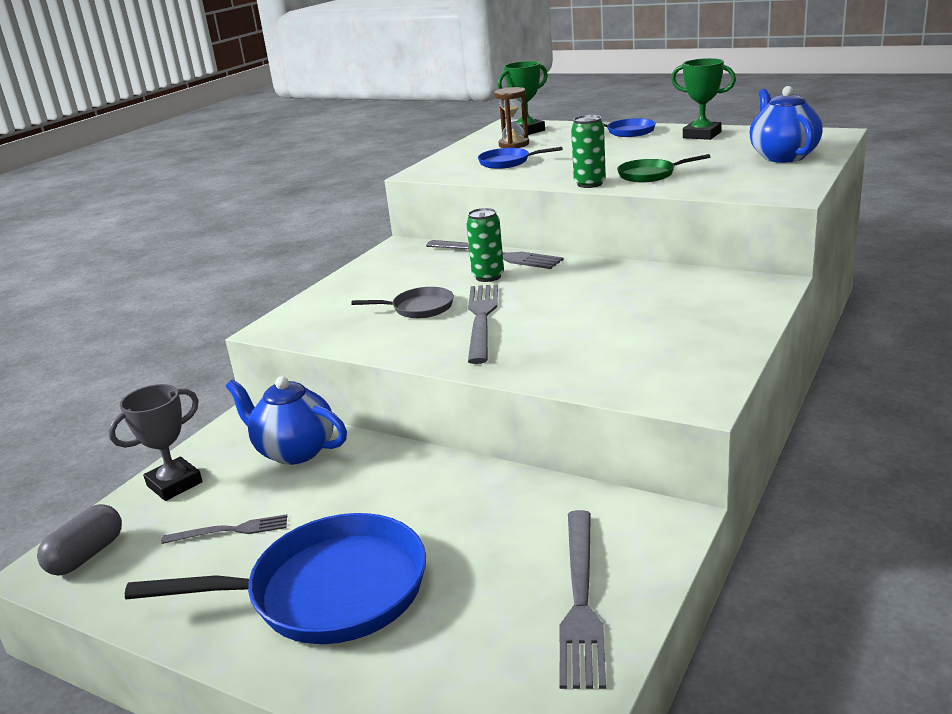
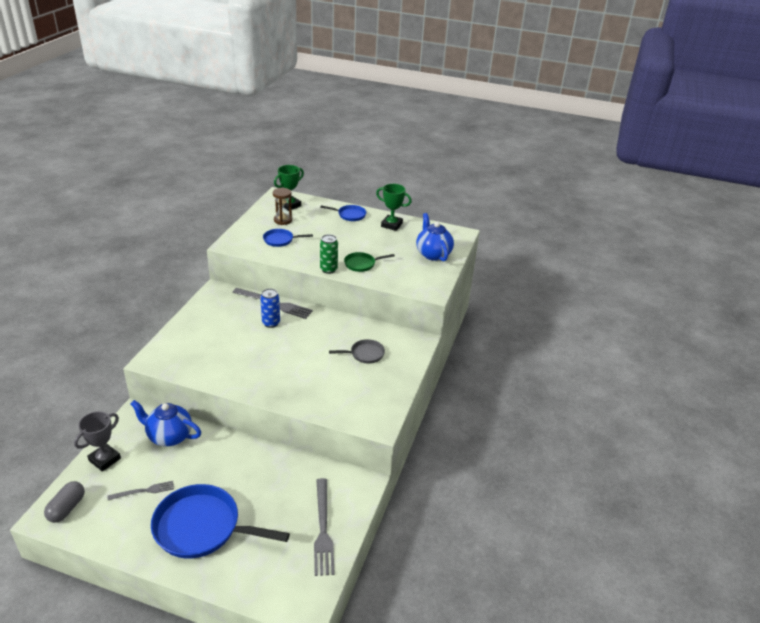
camera: 15 degrees left, 10 degrees up
blue pan [125,513,426,644] -> blue pan turned 150 degrees counterclockwise [151,484,290,558]
grey pan [351,287,454,318] -> grey pan moved to [329,339,385,364]
green can [466,208,504,282] -> blue can [260,288,280,328]
grey fork [468,284,498,364] -> none

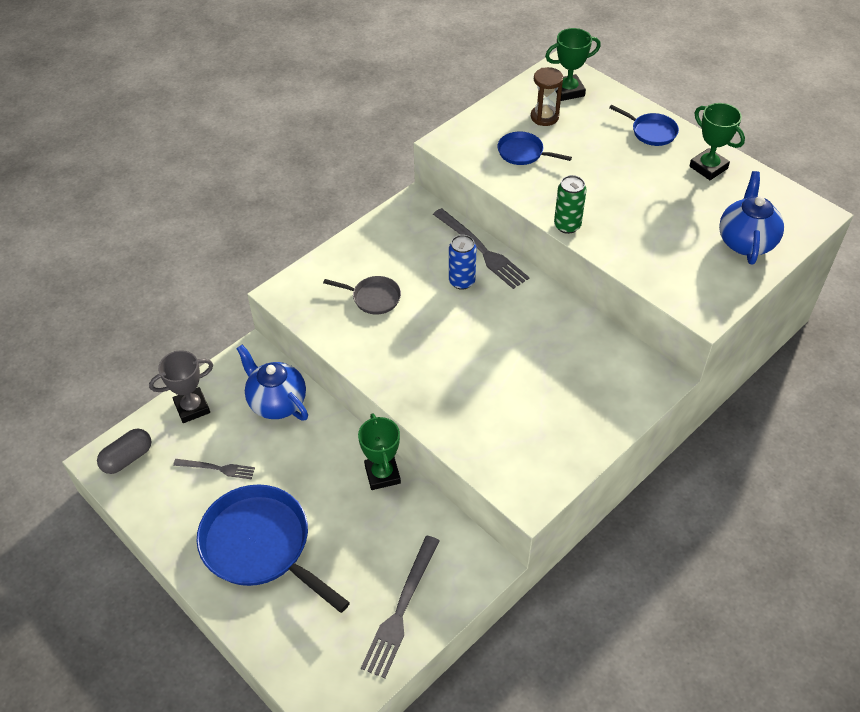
camera: 30 degrees right, 15 degrees up
grey pan [329,339,385,364] -> grey pan moved to [323,276,401,315]
green pan [344,252,395,272] -> none
none -> green trophy [358,413,401,490]

